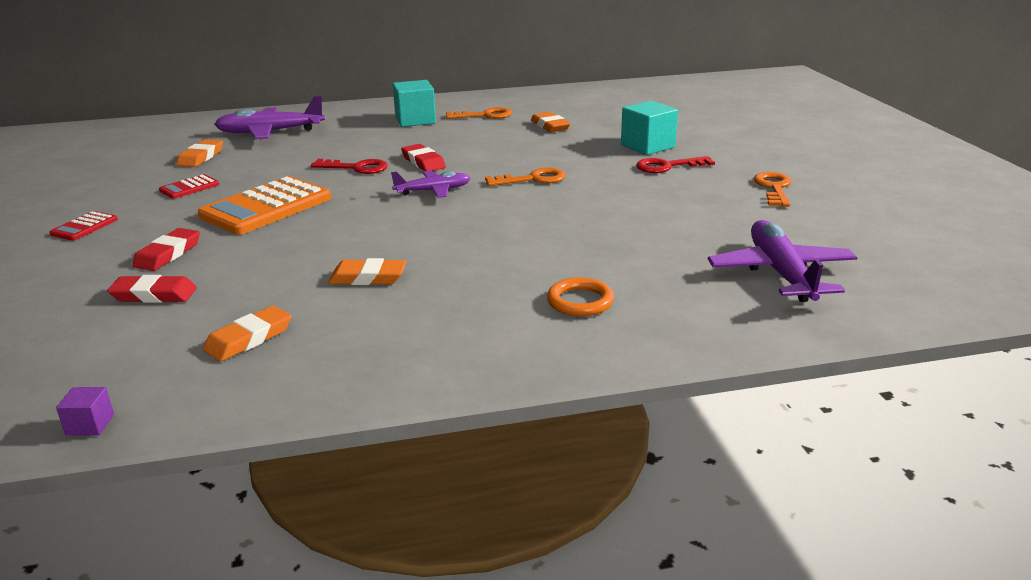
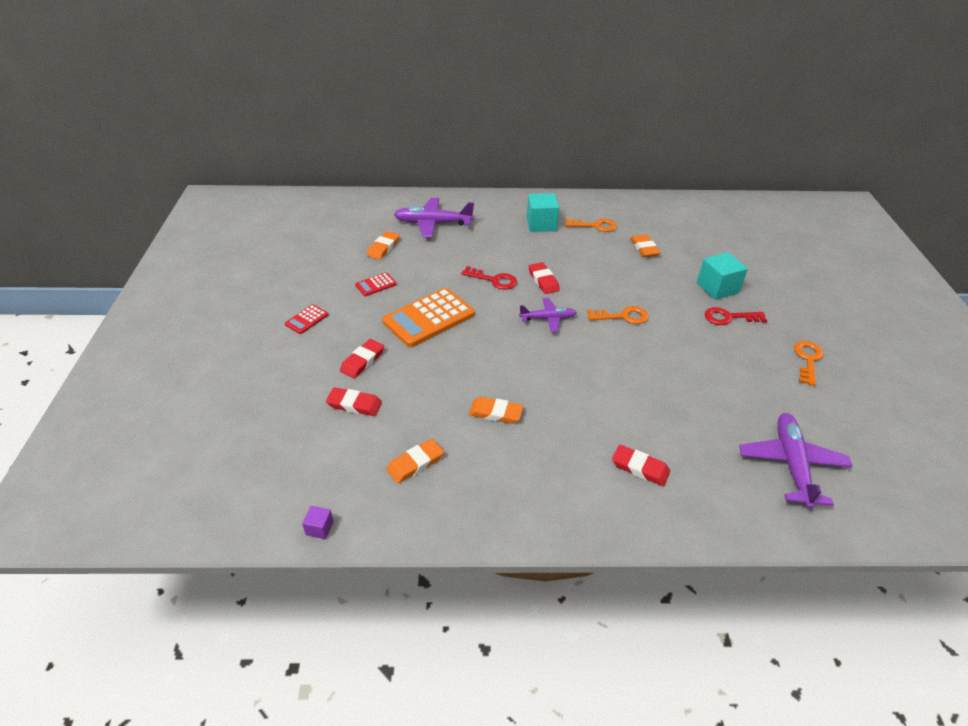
camera: 10 degrees right, 15 degrees up
orange ring [547,277,614,316] -> red eraser [612,444,670,486]

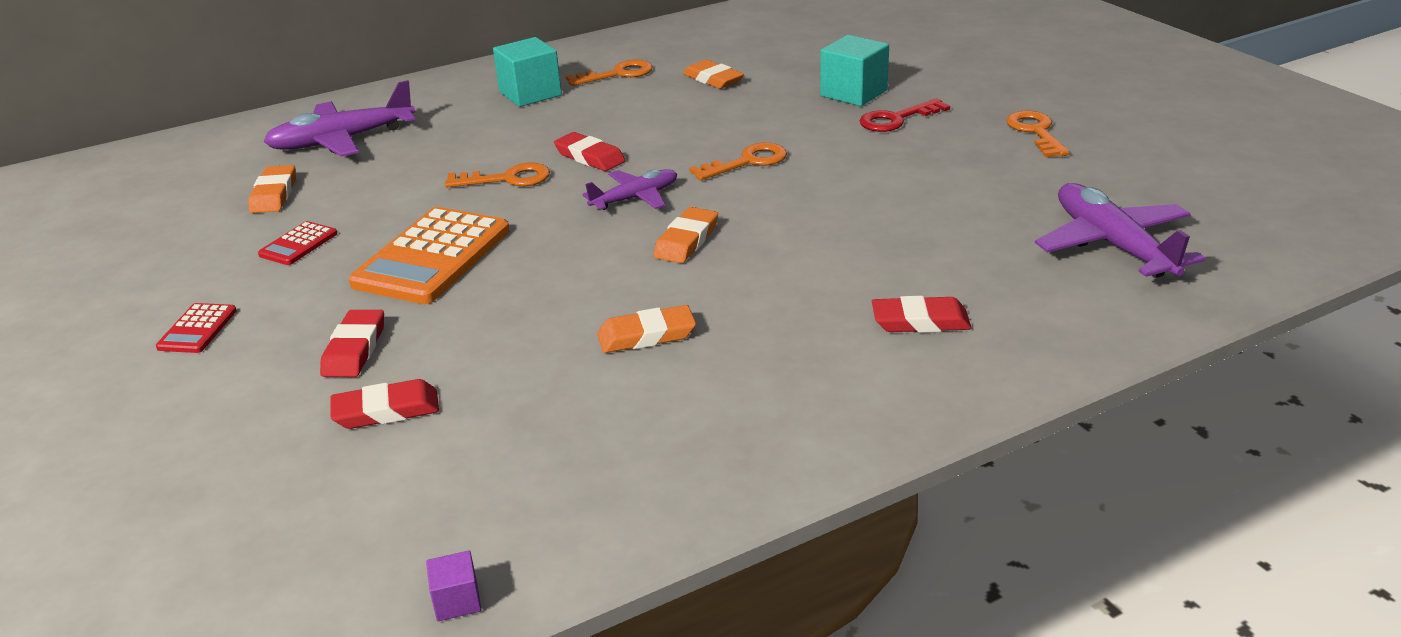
camera: 25 degrees left, 10 degrees down
orange eraser [386,439,444,484] -> orange eraser moved to [653,207,718,263]
red key [461,266,517,290] -> orange key [445,162,550,188]

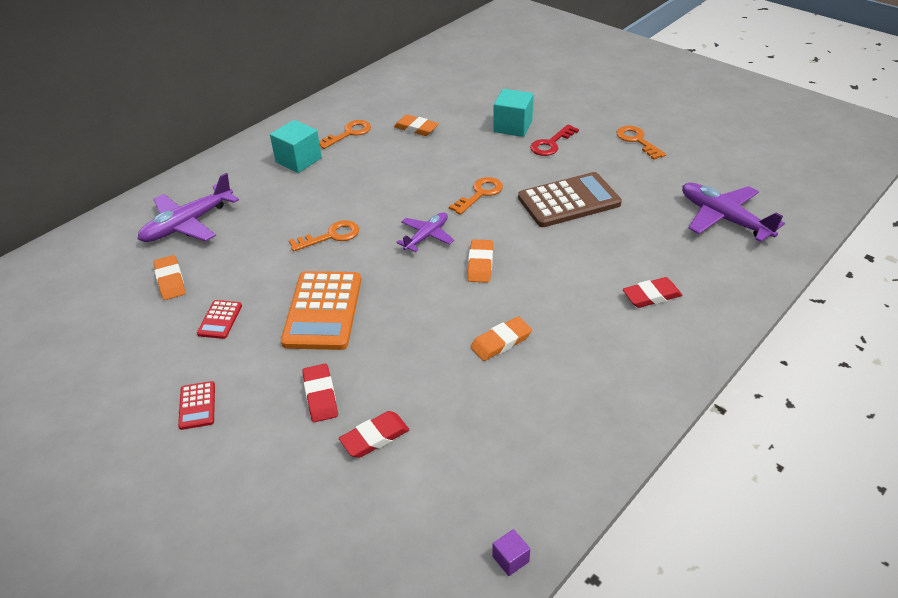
camera: 20 degrees left, 10 degrees up
red eraser [554,132,626,171] -> none
none -> brown calculator [518,172,622,227]

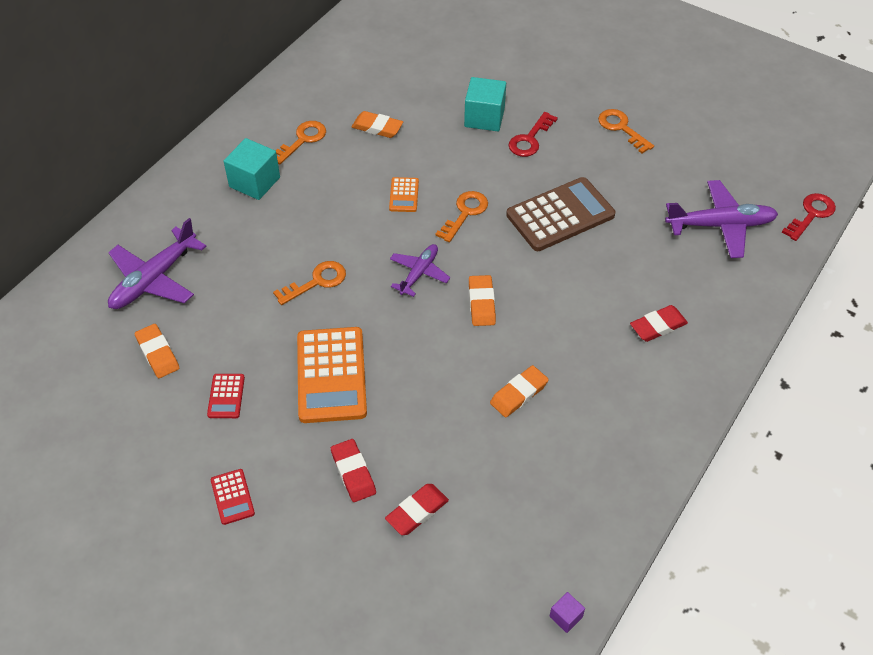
camera: 10 degrees left, 10 degrees up
purple plane [682,183,785,242] -> purple plane turned 135 degrees clockwise [665,180,778,258]
none -> orange calculator [389,177,419,212]
none -> red key [782,193,836,241]

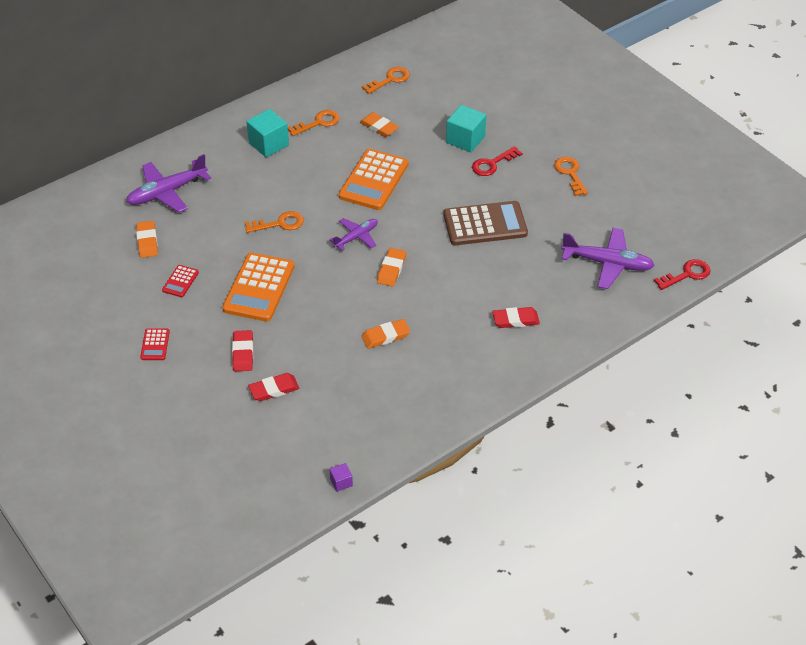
camera: 20 degrees right, 5 degrees down
orange calculator [389,177,419,212] -> orange calculator [339,149,408,210], size x2.13
orange key [435,191,488,242] -> orange key moved to [362,67,410,94]

